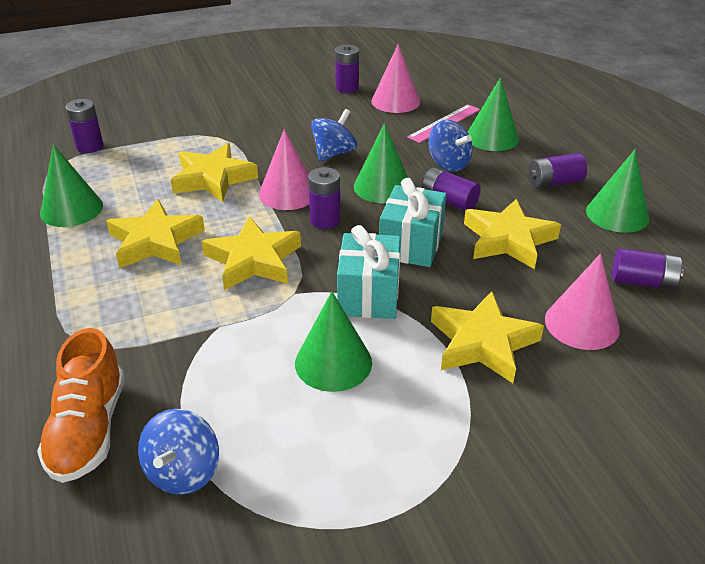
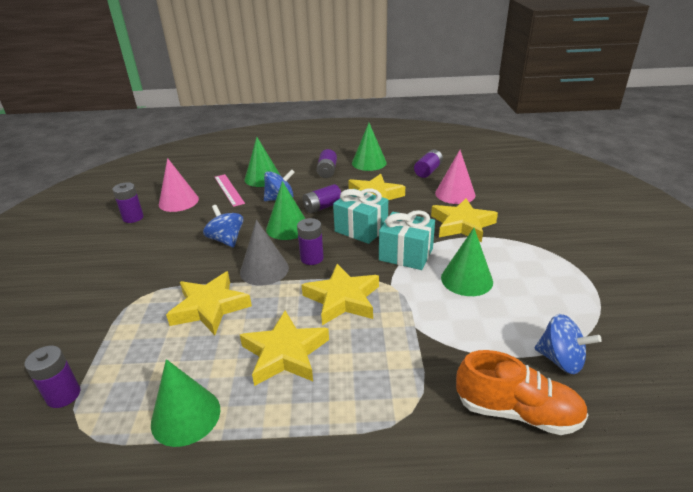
camera: 70 degrees left, 5 degrees down
pink cone [259,129,309,210] -> grey cone [240,220,289,286]

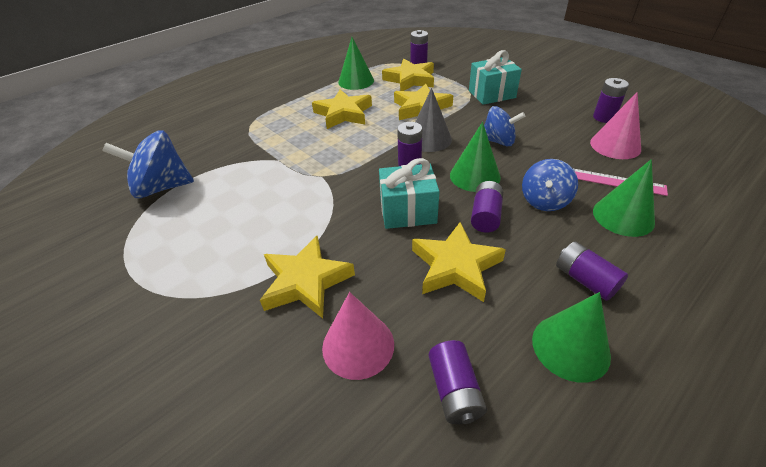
camera: 140 degrees right, 10 degrees up
yellow star [302,264,379,325] -> yellow star moved to [382,59,434,91]
turquoise gift [379,210,435,270] -> turquoise gift moved to [469,50,522,105]
green cone [441,228,493,296] -> none
orange shoe [456,350,589,435] -> none
blue spinning top [535,314,602,374] -> blue spinning top [102,130,194,198], size x1.53

